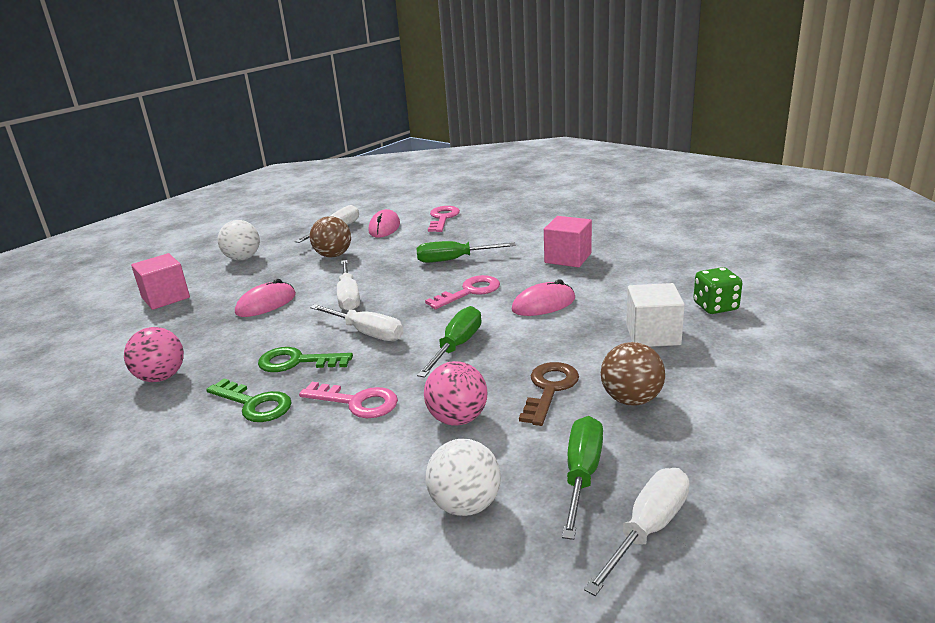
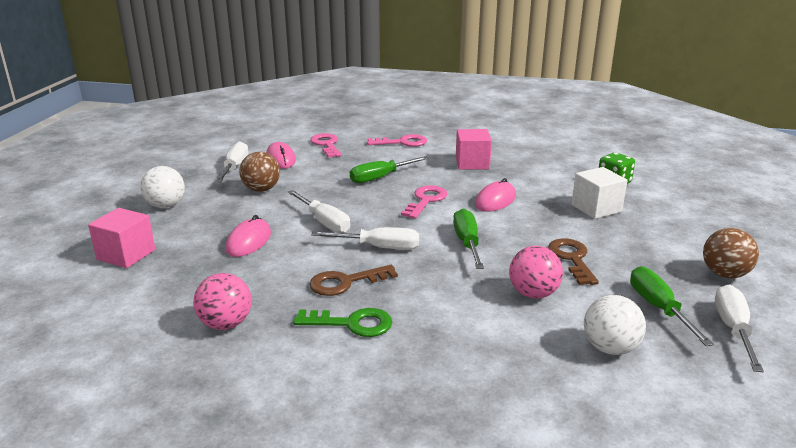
camera: 30 degrees left, 0 degrees up
green key [258,347,353,372] -> brown key [309,265,398,296]
pink key [299,382,398,418] -> pink key moved to [367,134,427,147]
brown ball [601,342,665,406] -> brown ball moved to [703,228,759,278]

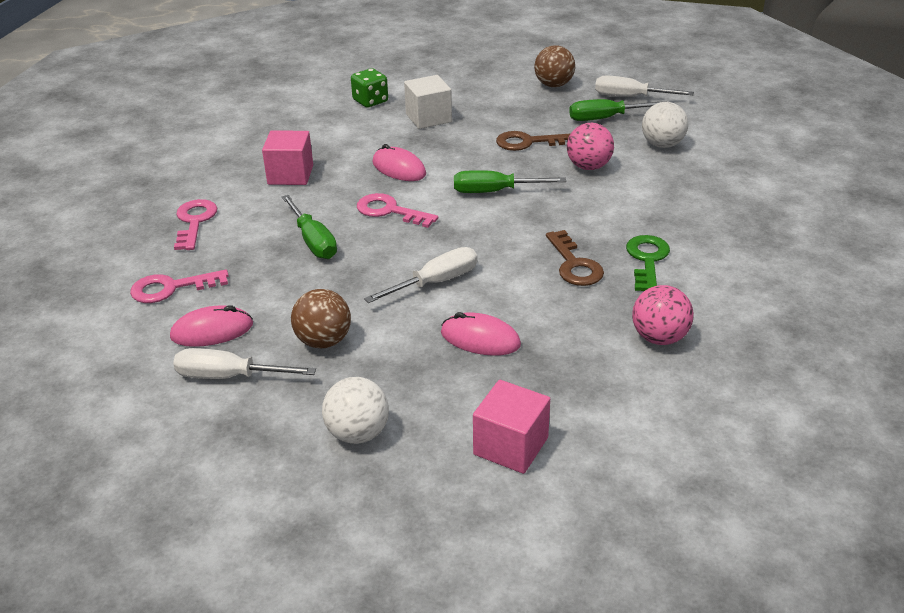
camera: 85 degrees left, 10 degrees up
white screwdriver [311,227,419,250] -> none

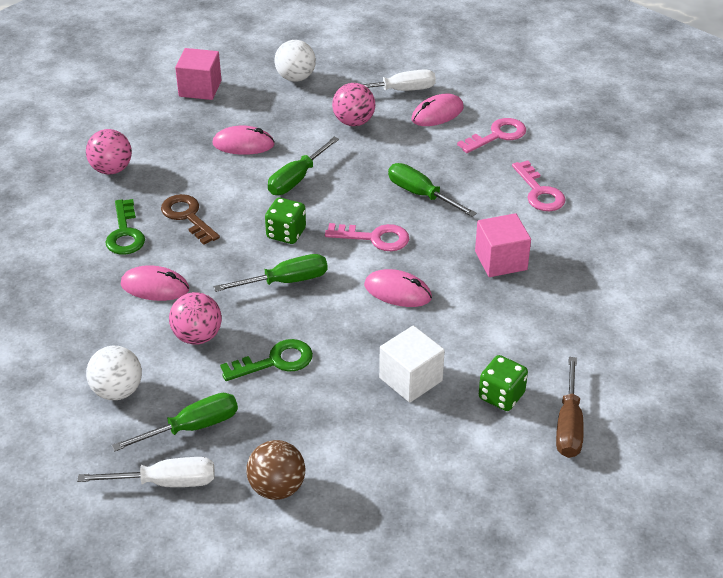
camera: 160 degrees right, 5 degrees up
brown ball [291,289,351,348] -> pink ball [332,83,375,126]
white screwdriver [364,247,477,303] -> green screwdriver [268,137,339,195]
brown key [496,131,570,151] -> green key [220,339,313,381]
none -> pink mouse [121,265,189,301]
none -> green dice [265,198,306,244]
none -> brown screwdriver [556,357,584,458]

